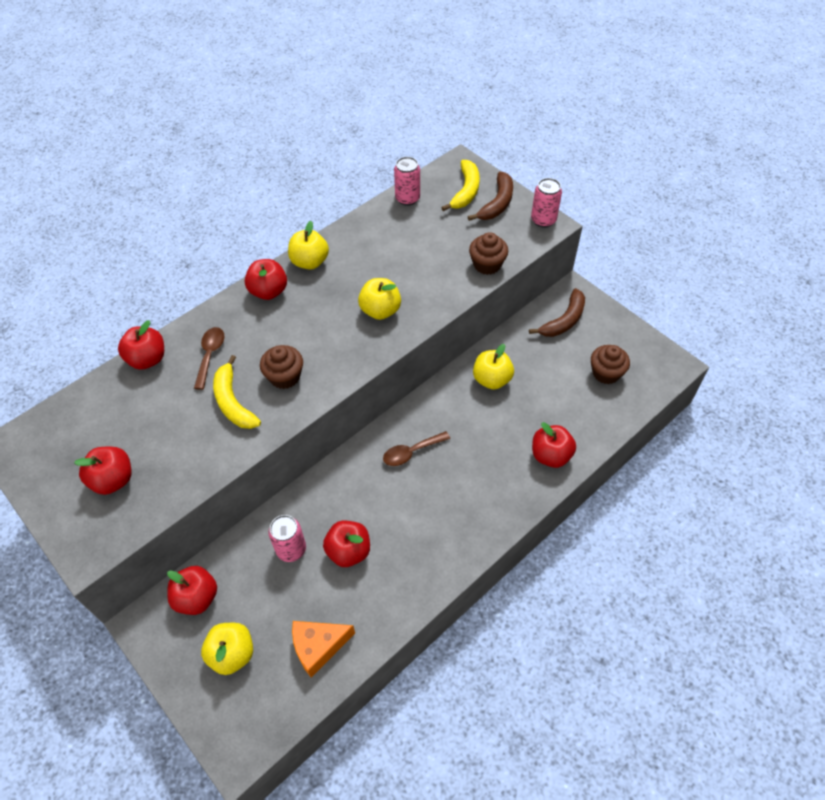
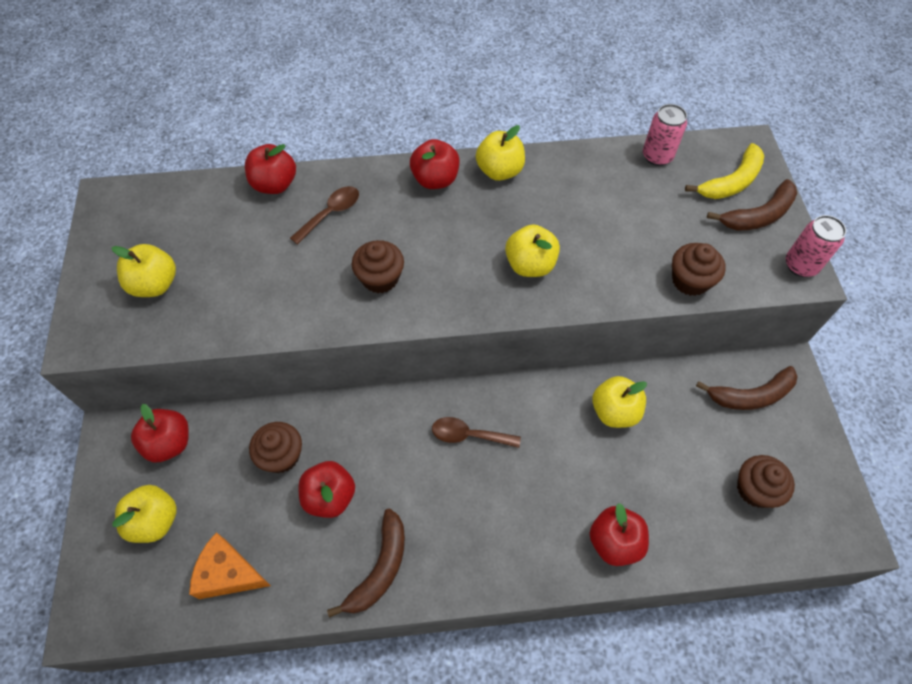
camera: 35 degrees right, 5 degrees up
red apple [74,447,131,495] -> yellow apple [112,244,176,297]
yellow banana [213,355,261,429] -> none
pink can [268,515,306,562] -> brown cupcake [249,422,302,473]
none -> brown banana [327,508,405,618]

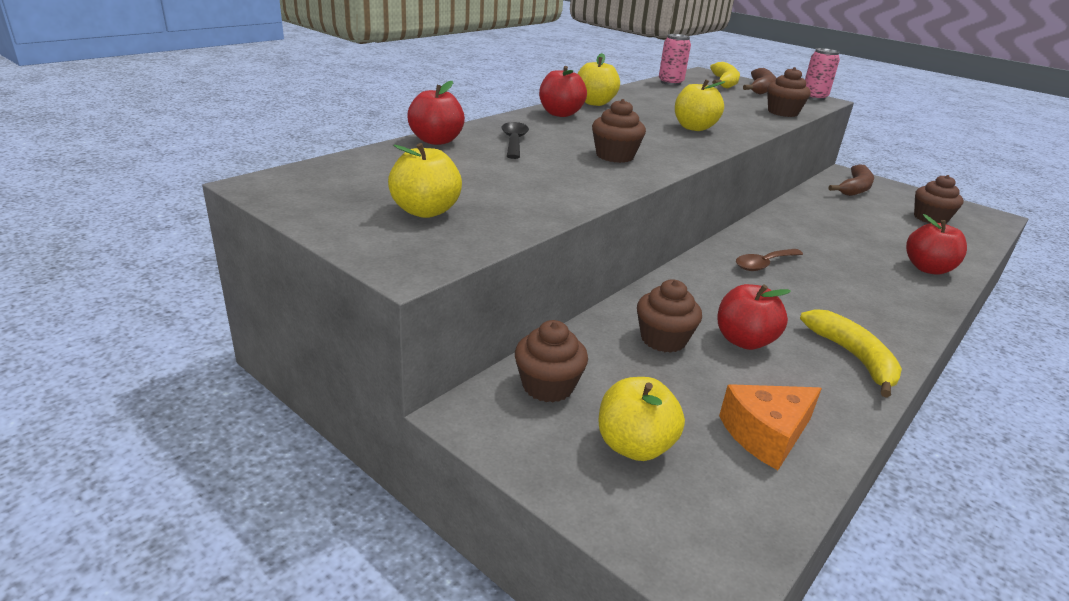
camera: 45 degrees left, 30 degrees down
red apple [131,404,189,462] -> brown cupcake [515,320,588,402]
brown spoon [290,186,359,245] -> black spoon [501,122,529,159]
brown banana [327,508,405,618] -> yellow banana [800,309,902,398]
yellow apple [592,376,647,428] -> none

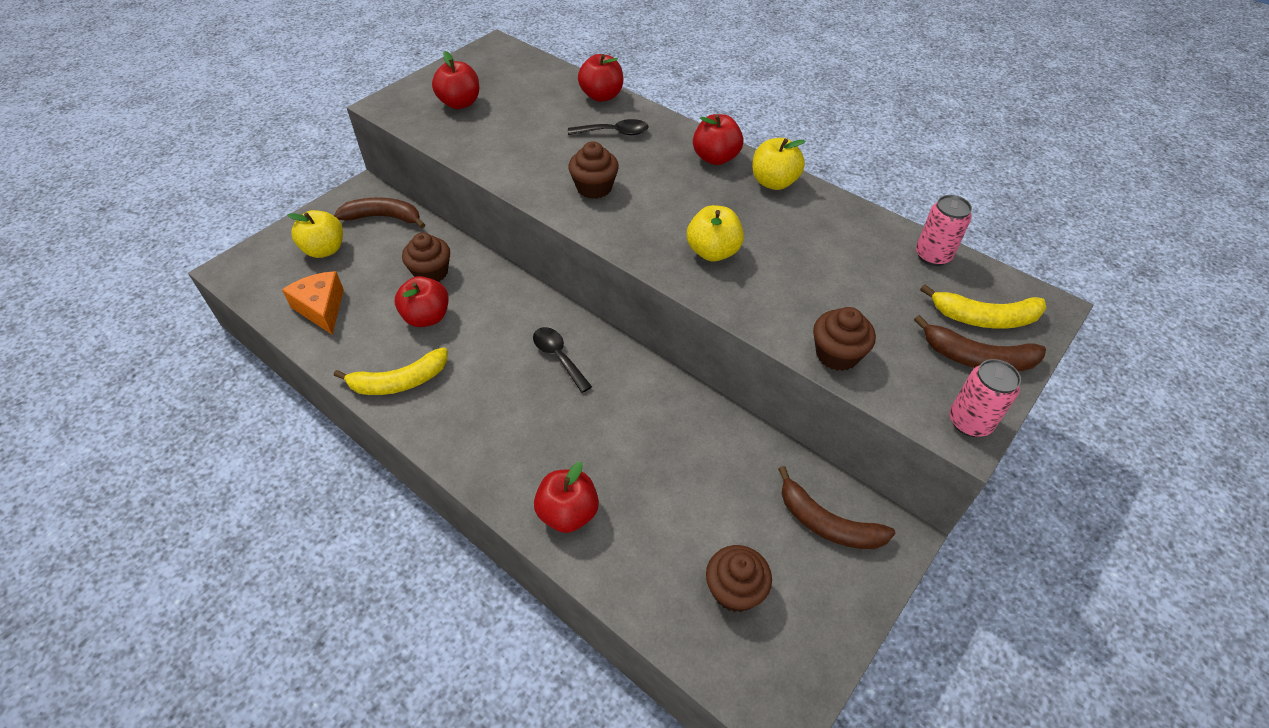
camera: 90 degrees right, 20 degrees up
yellow apple [388,143,462,218] -> red apple [432,51,479,109]
brown cupcake [515,320,588,402] -> brown banana [334,198,425,228]
brown spoon [736,249,803,271] -> black spoon [533,327,592,393]

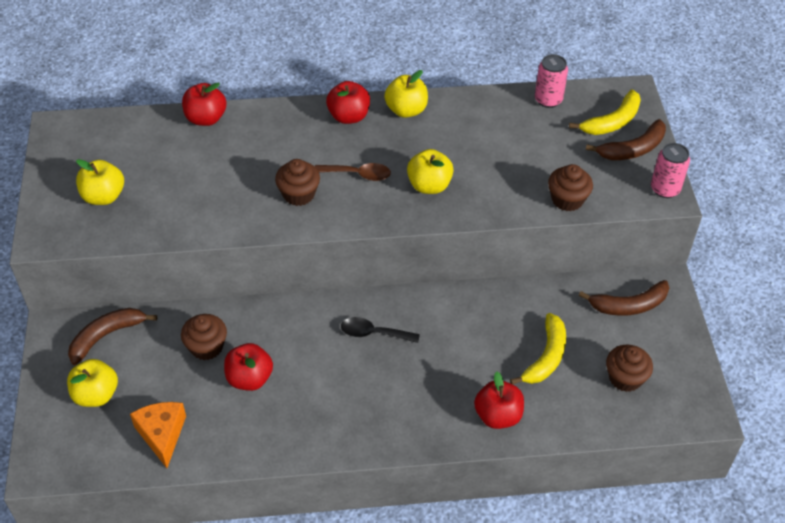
camera: 45 degrees left, 0 degrees up
orange cheese [282,271,344,335] -> orange cheese turned 60 degrees clockwise [130,402,186,468]
yellow banana [334,347,447,395] -> yellow banana moved to [510,313,566,384]
red apple [432,51,479,109] -> yellow apple [76,159,124,205]
black spoon [568,119,649,135] -> none
none -> brown spoon [315,163,391,181]

